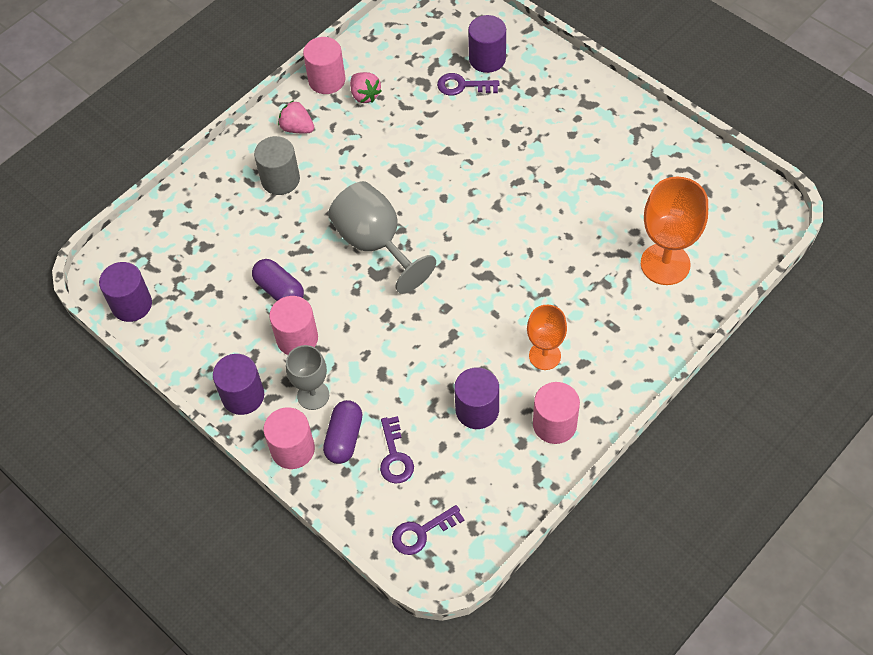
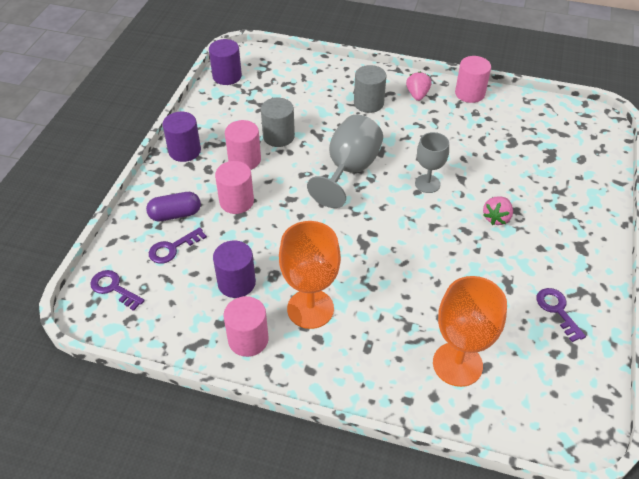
camera: 60 degrees right, 10 degrees down
purple capsule [252,259,304,301] -> grey cylinder [261,98,295,147]
pink cylinder [263,407,315,469] -> pink cylinder moved to [215,161,254,214]
grey goblet [286,345,329,410] -> grey goblet moved to [415,132,449,193]
pink strawberry [350,72,382,103] -> pink strawberry moved to [483,196,513,225]
purple key [437,73,499,96] -> purple key moved to [536,288,586,342]
purple cylinder [468,15,506,73] -> none
orange goblet [527,305,567,370] -> orange goblet [279,221,341,329], size x1.60

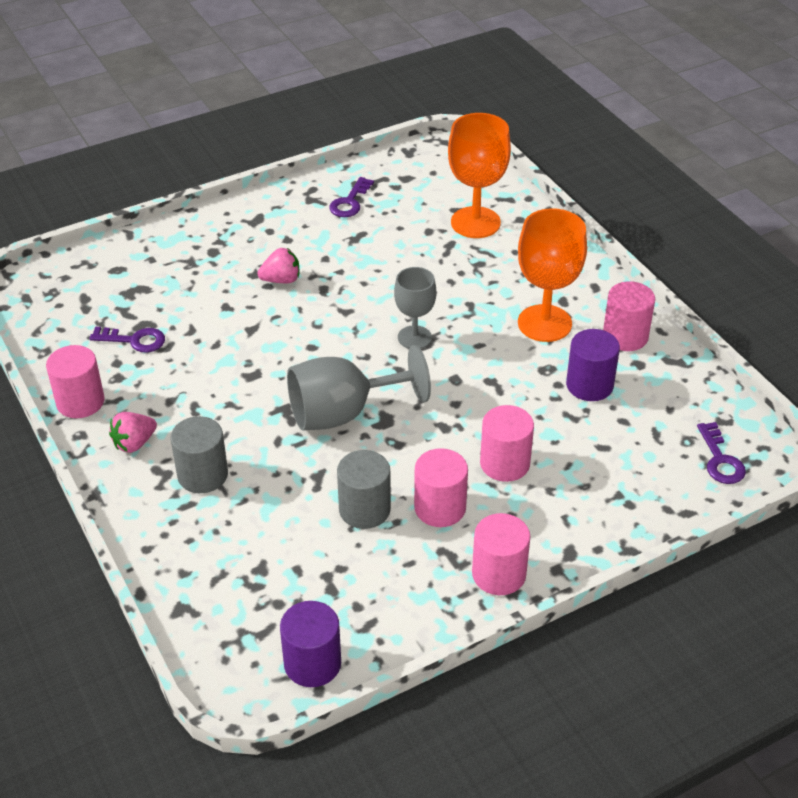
camera: 135 degrees left, 5 degrees down
purple capsule [146,192,201,221] -> none
purple key [149,227,207,264] -> purple key moved to [89,327,165,352]
purple cylinder [163,112,201,162] -> pink cylinder [472,513,530,595]
grey goblet [415,132,449,193] -> grey goblet moved to [394,267,436,349]

